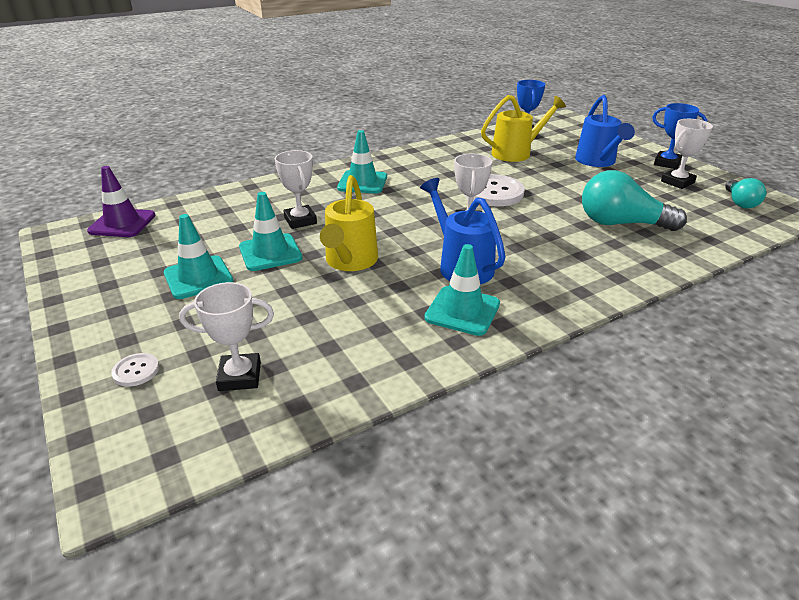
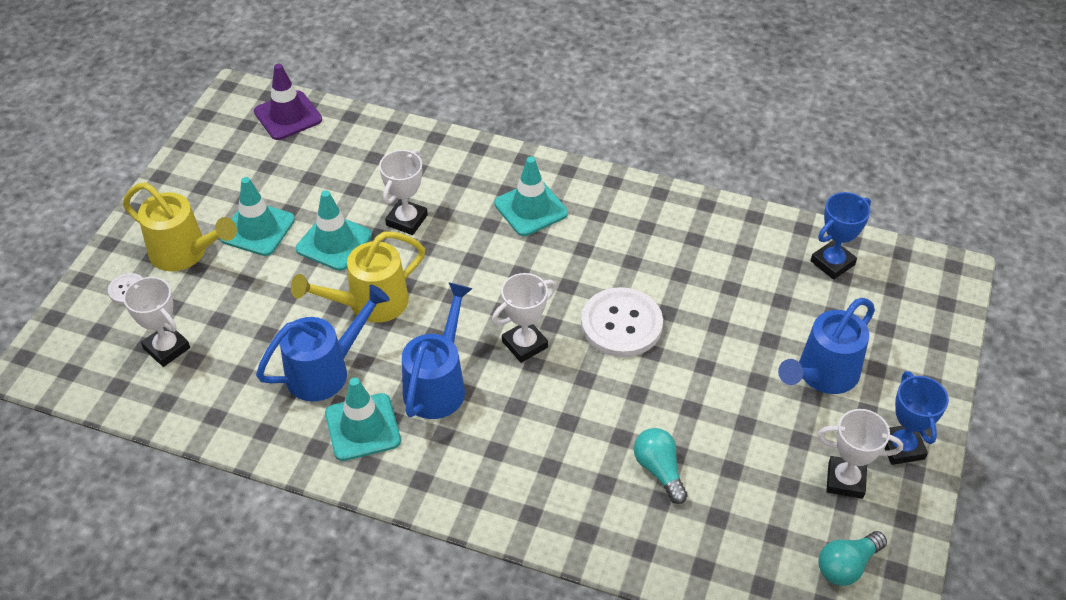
camera: 50 degrees right, 15 degrees up
yellow watering can [481,95,566,162] -> yellow watering can moved to [123,182,237,271]
turquoise light bulb [582,170,687,231] -> turquoise light bulb [634,428,688,504], size x0.59
none -> blue watering can [256,284,390,401]

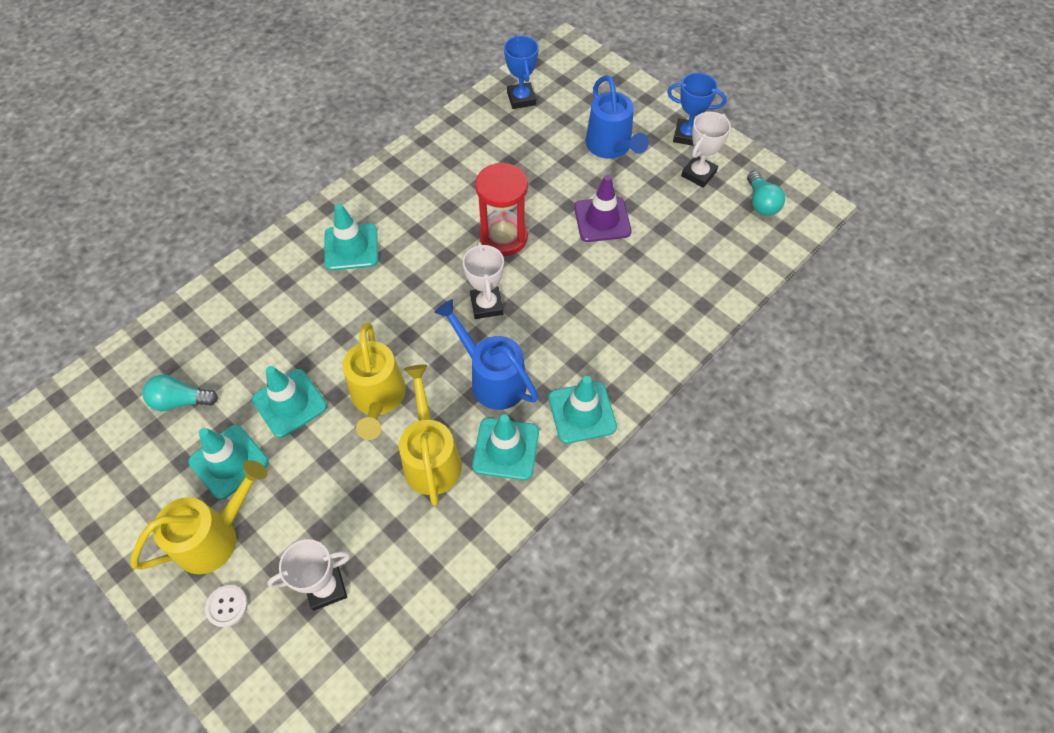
camera: 65 degrees left, 10 degrees up
purple traffic cone [254,64,322,140] -> purple traffic cone moved to [574,175,632,242]
blue watering can [256,284,390,401] -> yellow watering can [399,365,462,506]
white trophy [379,150,428,235] -> none
white button [581,287,663,357] -> red hourglass [475,162,528,256]
turquoise light bulb [634,428,688,504] -> turquoise light bulb moved to [142,375,218,411]
none -> turquoise traffic cone [549,376,617,444]

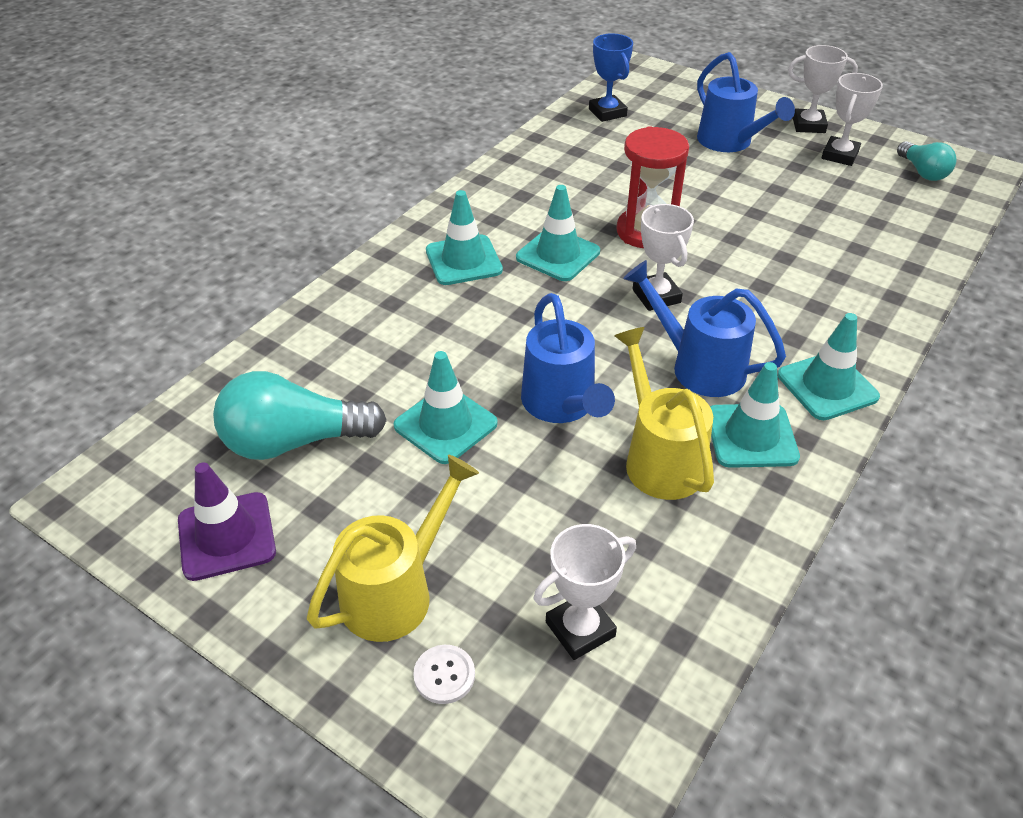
camera: 10 degrees left, 15 degrees down
turquoise light bulb [142,375,218,411] -> turquoise light bulb [213,371,387,460], size x1.71
turquoise traffic cone [189,425,269,500] -> turquoise traffic cone moved to [516,185,600,281]
yellow watering can [343,322,406,440] -> blue watering can [521,293,615,423]
purple traffic cone [574,175,632,242] -> purple traffic cone moved to [178,462,276,581]
blue trophy [667,73,727,146] -> white trophy [788,45,858,133]

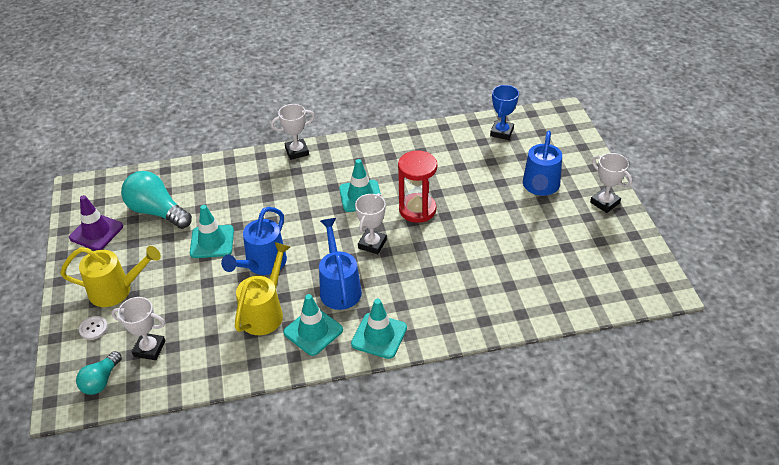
camera: 45 degrees right, 0 degrees up
turquoise traffic cone [426,190,503,285] -> none
white trophy [821,73,883,166] -> white trophy moved to [271,104,315,160]
turquoise light bulb [897,141,957,181] -> turquoise light bulb moved to [76,351,122,395]

